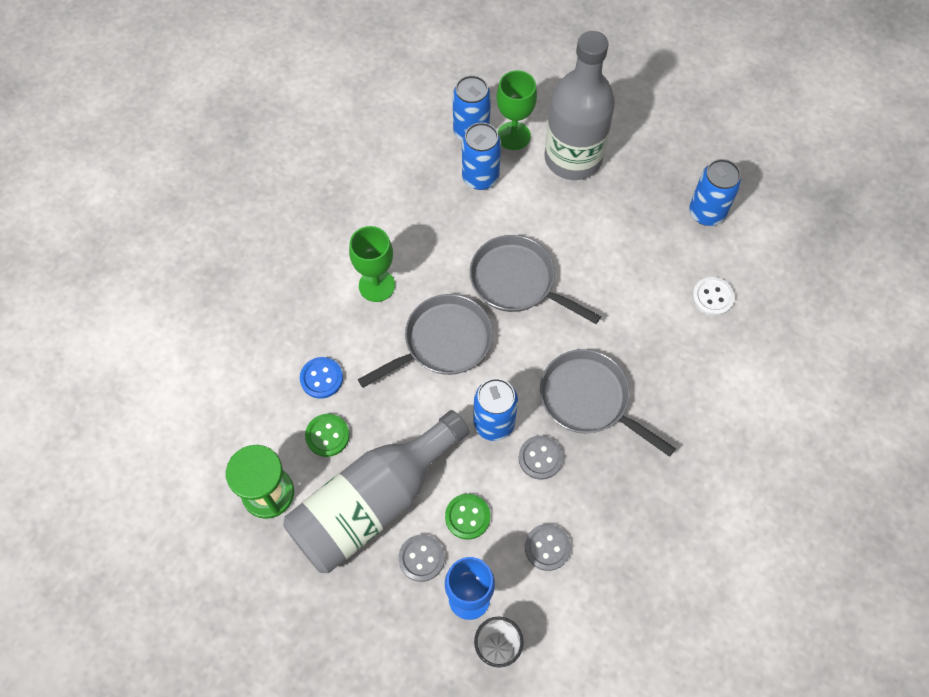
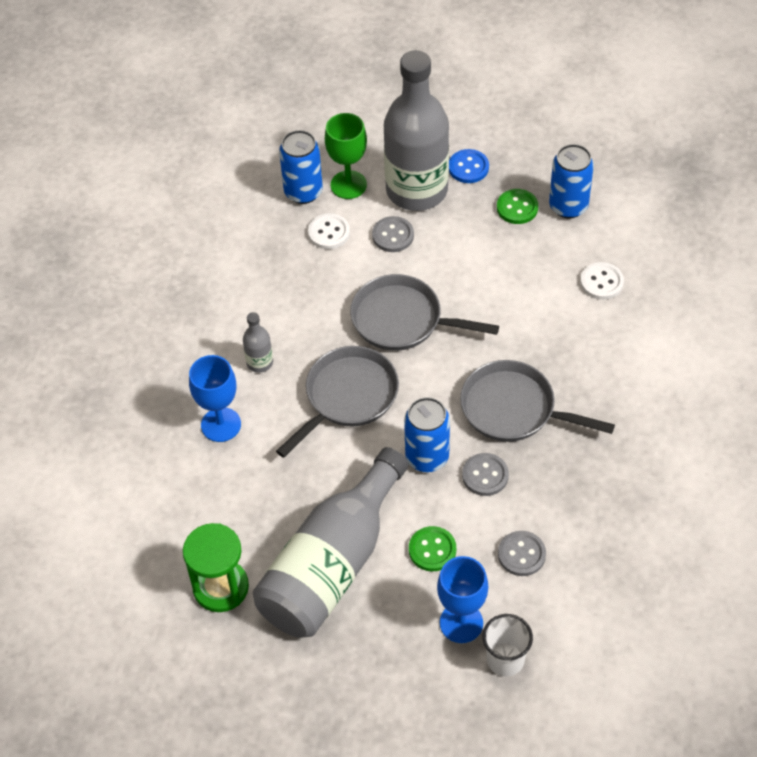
camera: 15 degrees left, 10 degrees down
blue button [300,357,343,399] -> blue button moved to [449,149,489,183]
green button [305,414,350,457] -> green button moved to [497,189,538,224]
green goblet [349,226,395,302] -> grey bottle [243,312,273,373]
grey button [398,535,445,582] -> grey button moved to [372,216,414,252]
blue can [462,122,501,190] -> white button [308,213,350,249]
none -> blue goblet [189,355,241,442]

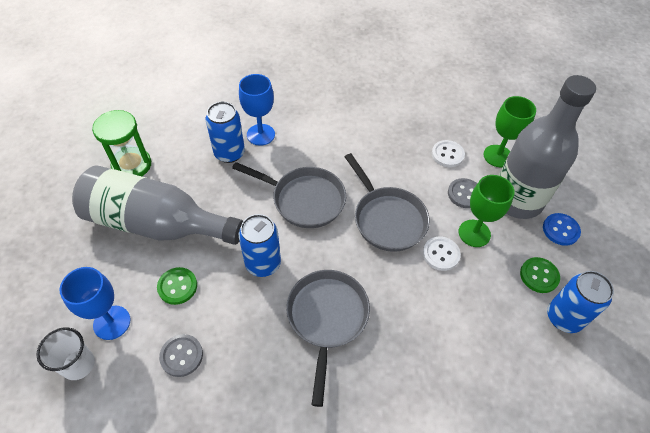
camera: 70 degrees right, 0 degrees up
grey bottle [243,312,273,373] -> none
blue can [279,130,323,204] -> blue can moved to [206,101,245,163]
grey pan [350,274,499,351] -> grey pan turned 150 degrees clockwise [345,153,430,252]
grey button [462,453,509,496] -> none
white button [580,262,624,300] -> white button moved to [423,236,461,271]
none -> green goblet [459,175,515,247]

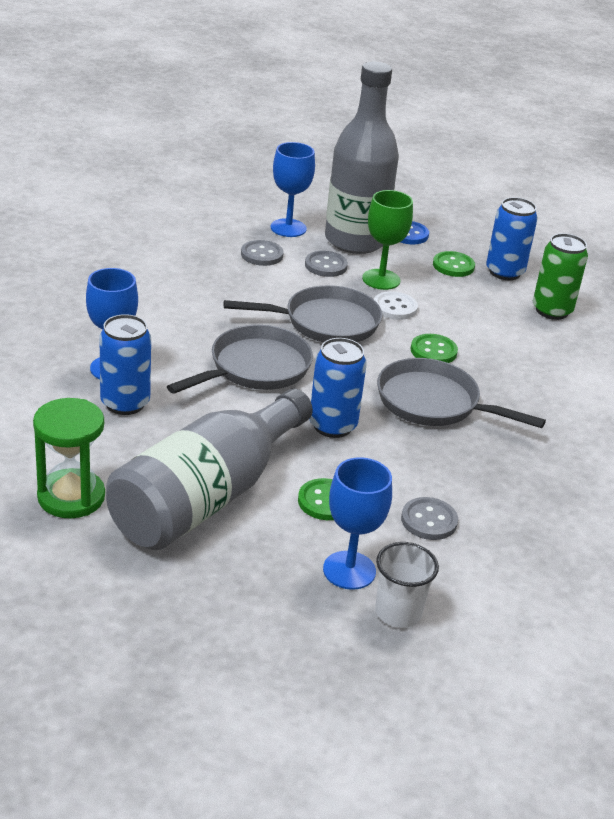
camera: 70 degrees left, 20 degrees down
white button [432,140,465,167] -> grey button [241,240,284,266]
green goblet [483,96,536,167] -> blue goblet [271,142,315,237]
none -> green button [411,334,458,363]
none -> green can [533,233,588,320]

